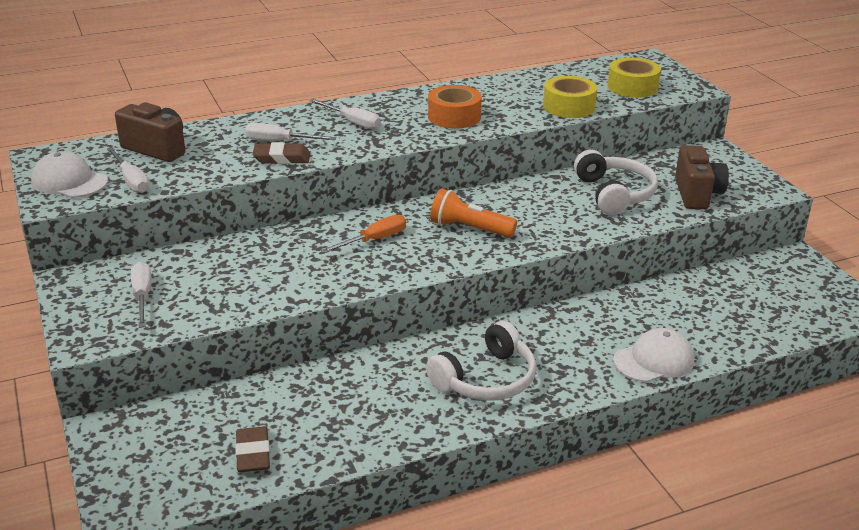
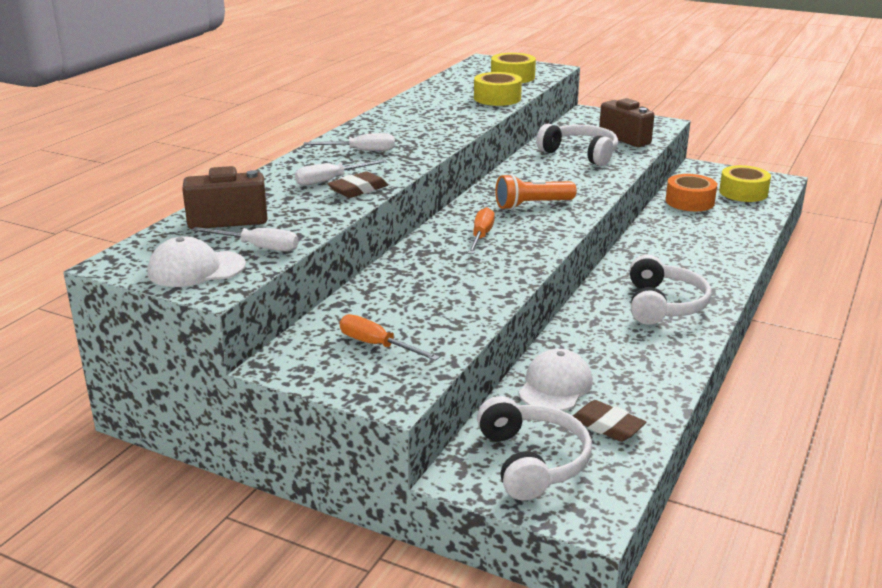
camera: 40 degrees left, 5 degrees down
white screwdriver [131,262,151,328] -> orange screwdriver [340,314,440,361]
orange tape [428,85,482,128] -> orange tape moved to [666,174,717,211]
white cap [613,328,694,382] -> white cap moved to [518,349,593,411]
none -> white headphones [477,396,592,501]
none -> yellow tape [719,165,771,202]

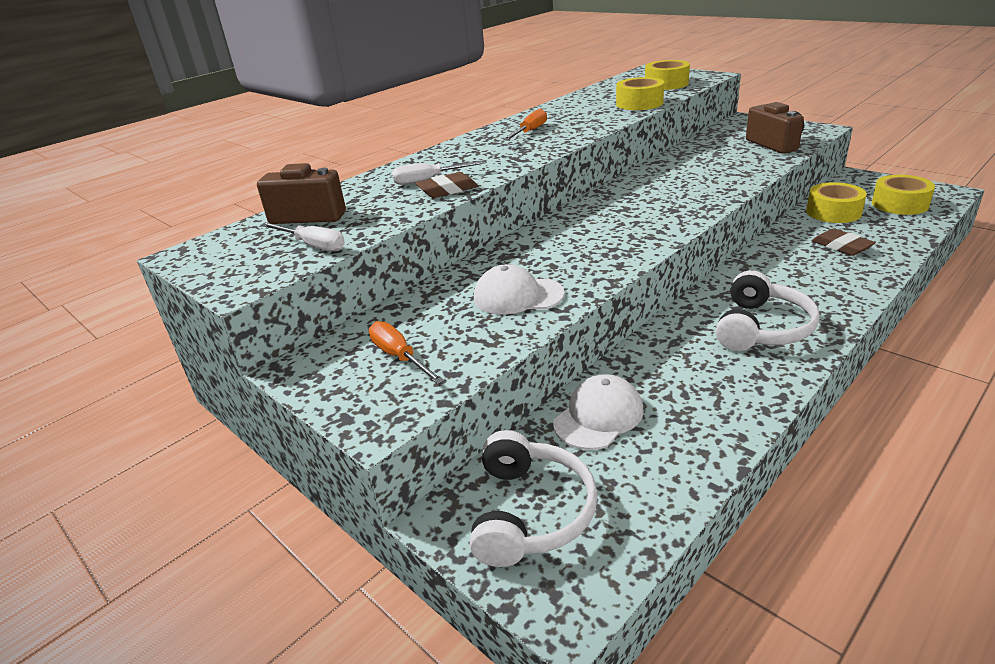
camera: 20 degrees right, 5 degrees up
white cap [148,236,246,287] -> white cap moved to [474,264,565,315]
white screwdriver [304,133,395,151] -> none
orange screwdriver [468,207,495,254] -> orange screwdriver moved to [503,109,547,140]
orange flashlight [495,174,577,210] -> none
white headphones [536,124,618,166] -> none
brown eraser [573,400,646,442] -> brown eraser moved to [812,228,876,256]
orange tape [666,174,717,211] -> yellow tape [806,182,867,223]

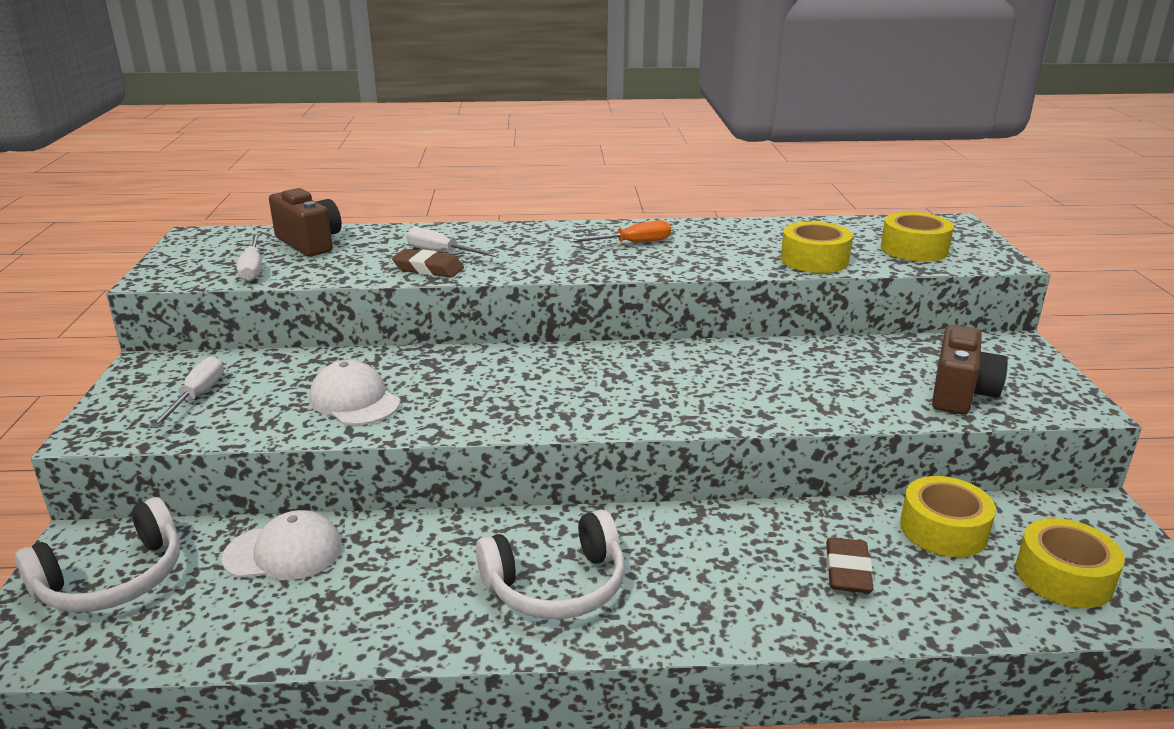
camera: 40 degrees right, 5 degrees down
orange screwdriver [369,321,444,384] -> white screwdriver [150,356,224,428]

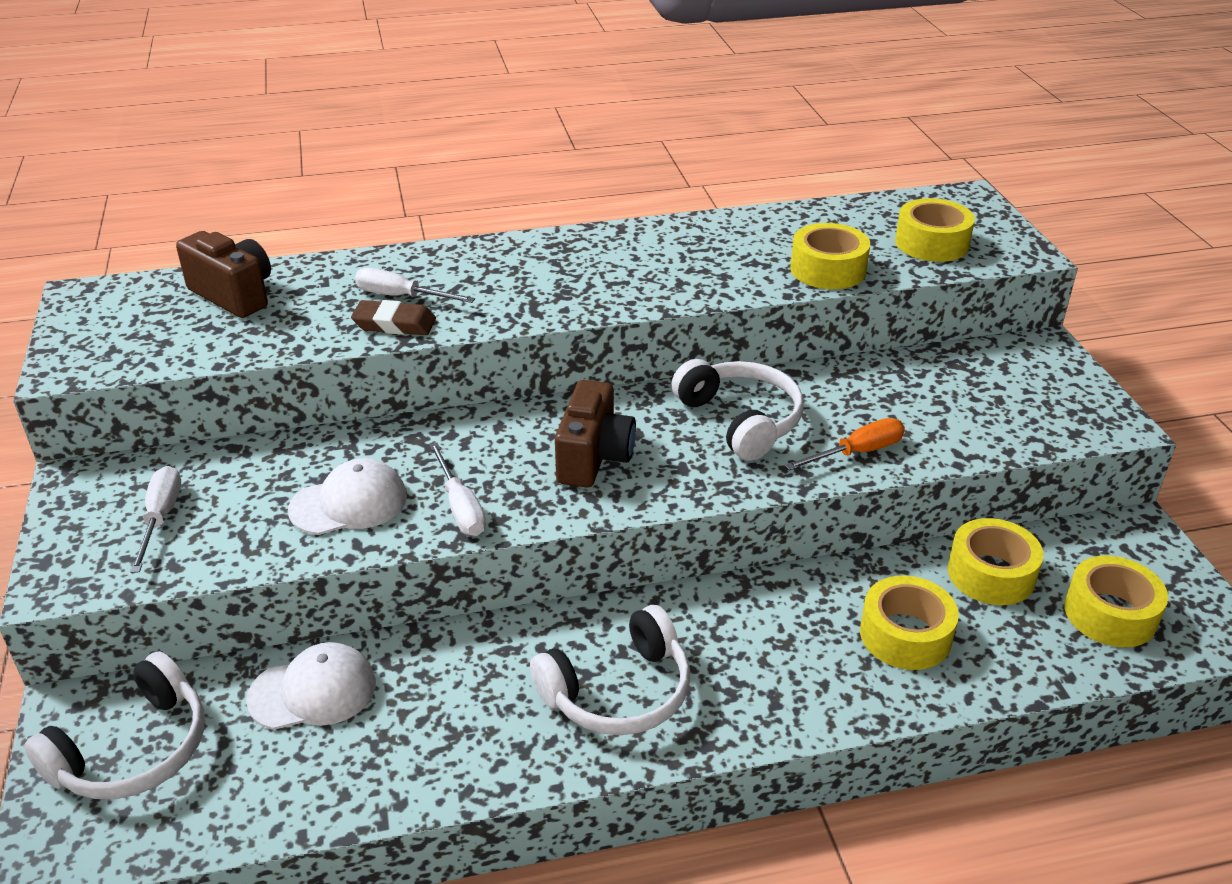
camera: 10 degrees left, 10 degrees up
white screwdriver [237,234,261,282] -> white screwdriver moved to [429,442,486,536]
white cap [309,360,400,425] -> white cap turned 120 degrees clockwise [288,458,407,535]
orange screwdriver [568,220,671,243] -> orange screwdriver moved to [785,418,905,471]
brown eraser [826,537,874,593] -> yellow tape [860,576,959,670]
brown camera [932,325,1008,415] -> brown camera moved to [555,380,636,488]
none -> white headphones [672,359,804,461]

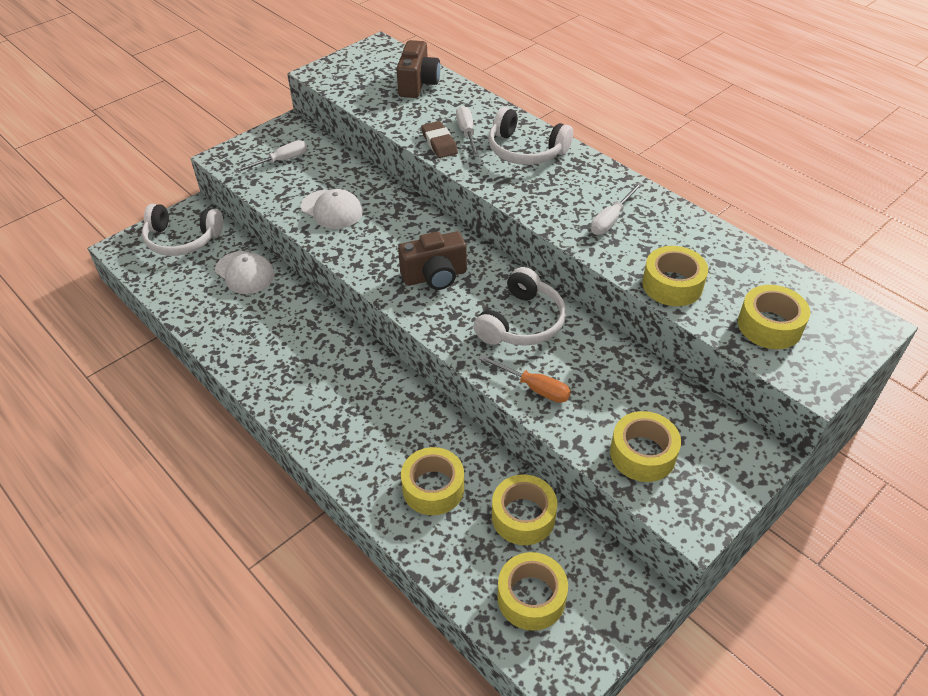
camera: 60 degrees right, 10 degrees up
white screwdriver [429,442,486,536] -> white screwdriver moved to [591,183,643,235]
white headphones [530,605,691,735] -> white headphones moved to [488,107,573,165]
none -> yellow tape [610,411,681,482]

